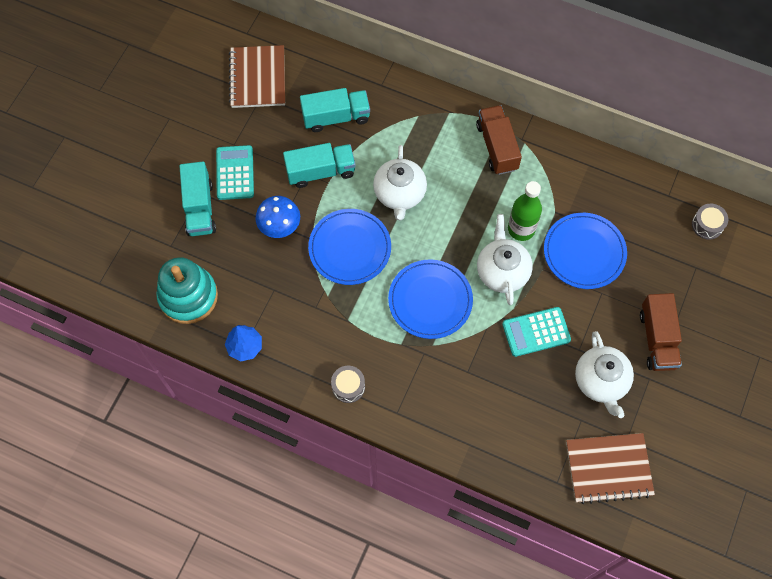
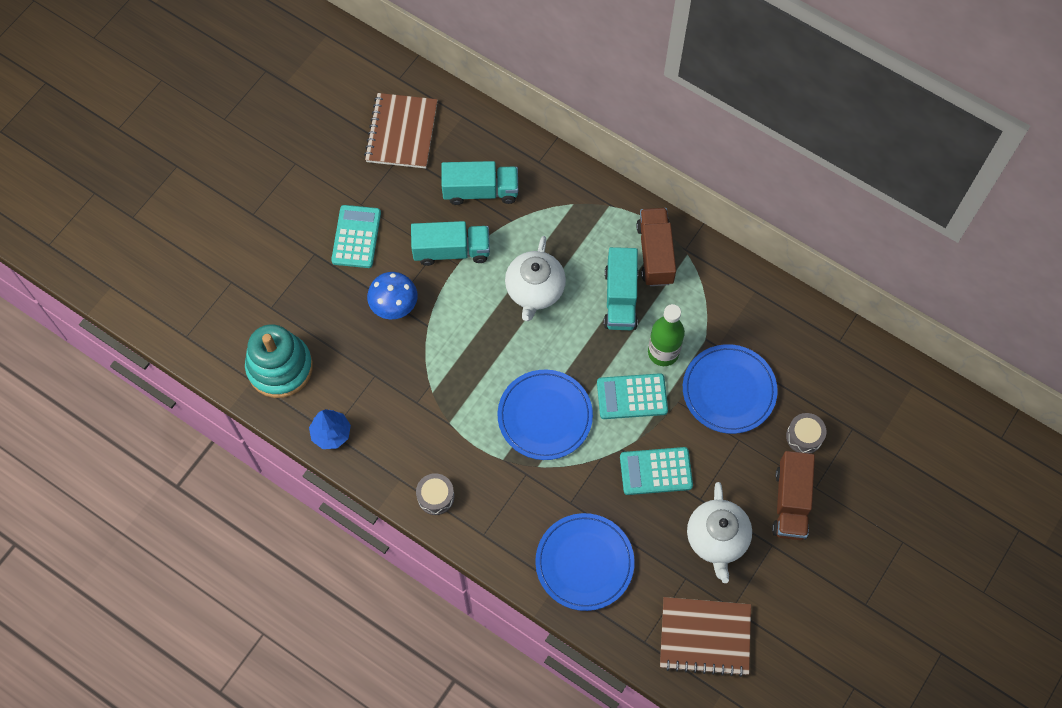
camera: 10 degrees right, 0 degrees up
turquoise truck [179,161,216,236] -> turquoise truck moved to [604,247,638,330]
blue plate [308,209,391,285] -> blue plate moved to [535,513,635,611]
white teapot [477,214,533,305] -> turquoise calculator [597,373,668,419]
grey drum [692,203,728,240] -> grey drum moved to [786,413,826,454]

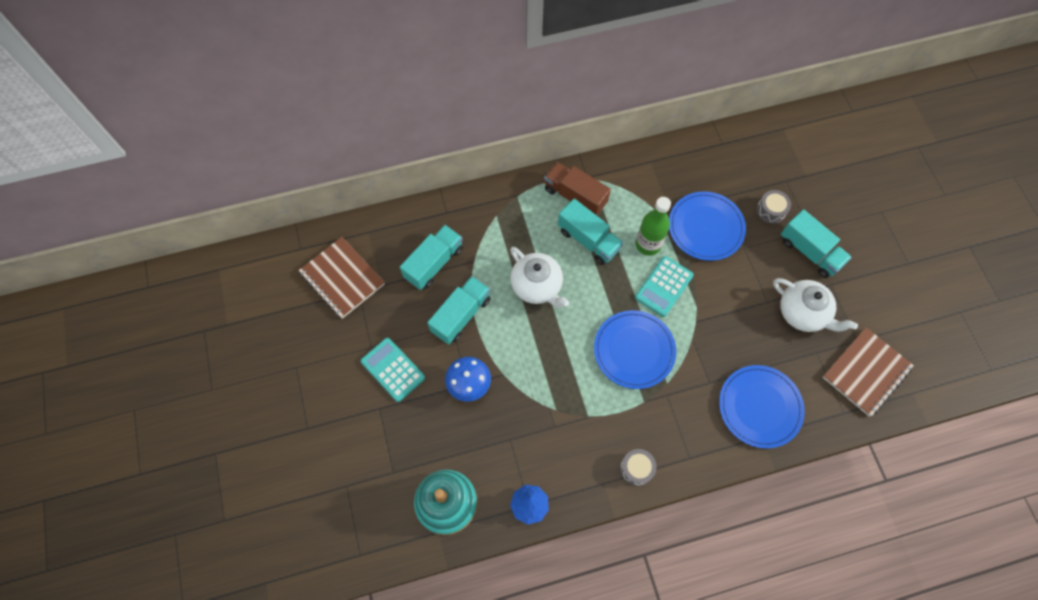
camera: 50 degrees left, 0 degrees up
turquoise calculator [620,447,693,495] -> none
brown truck [772,451,815,540] -> turquoise truck [781,209,852,278]

